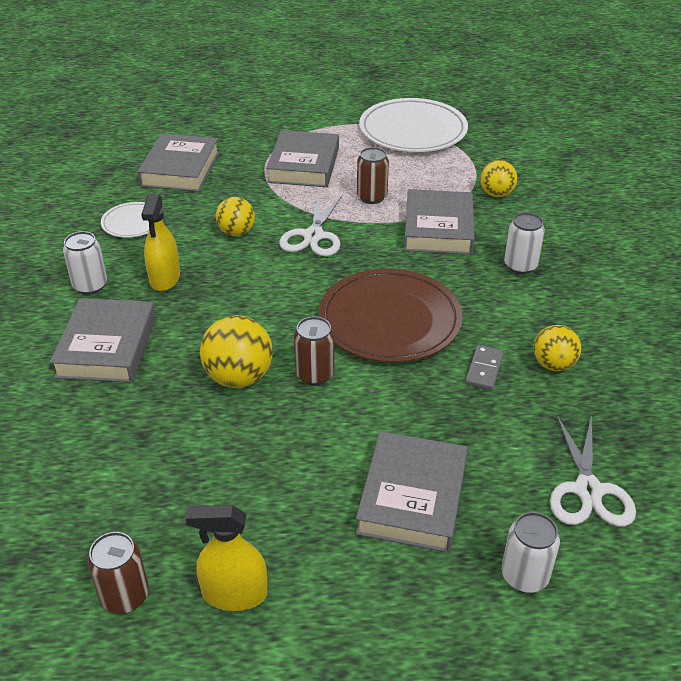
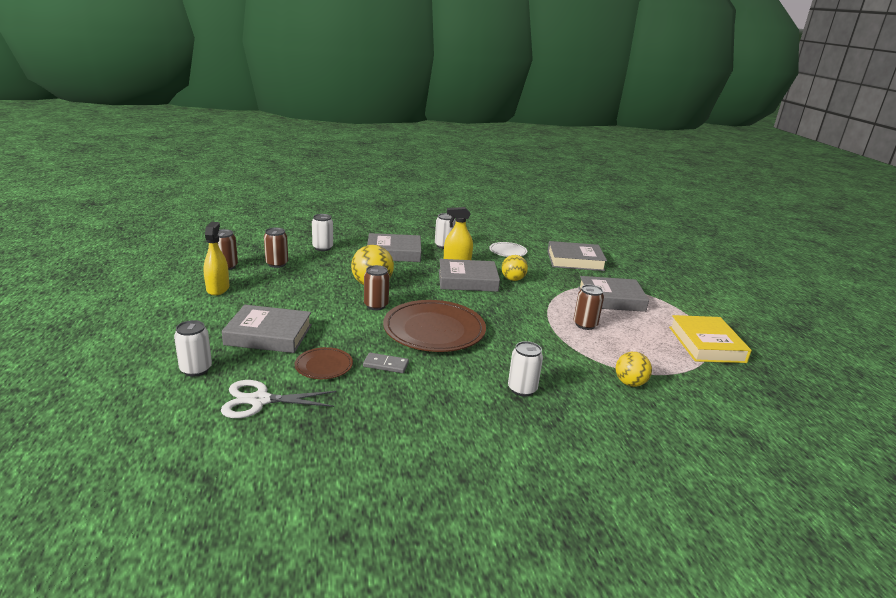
camera: 80 degrees right, 15 degrees down
white scissors [279,194,342,256] -> none
white plate [359,98,468,152] -> yellow book [669,315,752,363]
grey book [404,189,474,255] -> grey book moved to [439,259,500,292]
yellow ball [534,325,581,371] -> none
none -> brown can [264,228,288,268]
none -> brown plate [295,347,353,379]
none -> white can [312,214,333,251]

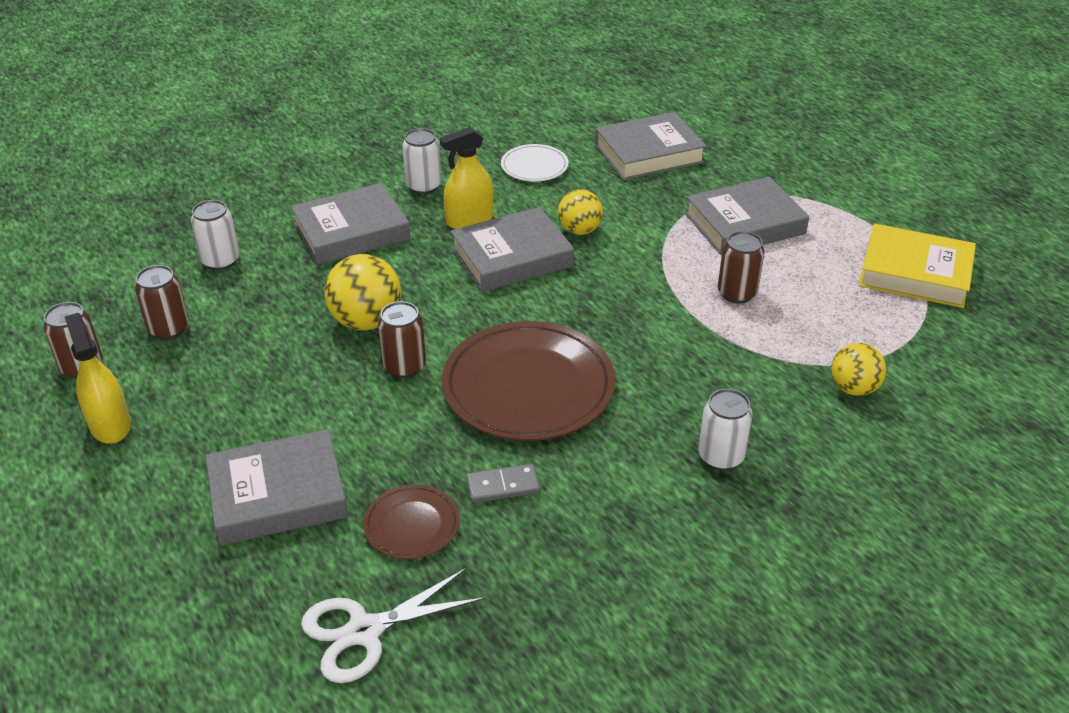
camera: 20 degrees left, 15 degrees up
white can [174,320,212,376] -> none
yellow book [669,315,752,363] -> yellow book turned 45 degrees counterclockwise [858,223,976,308]

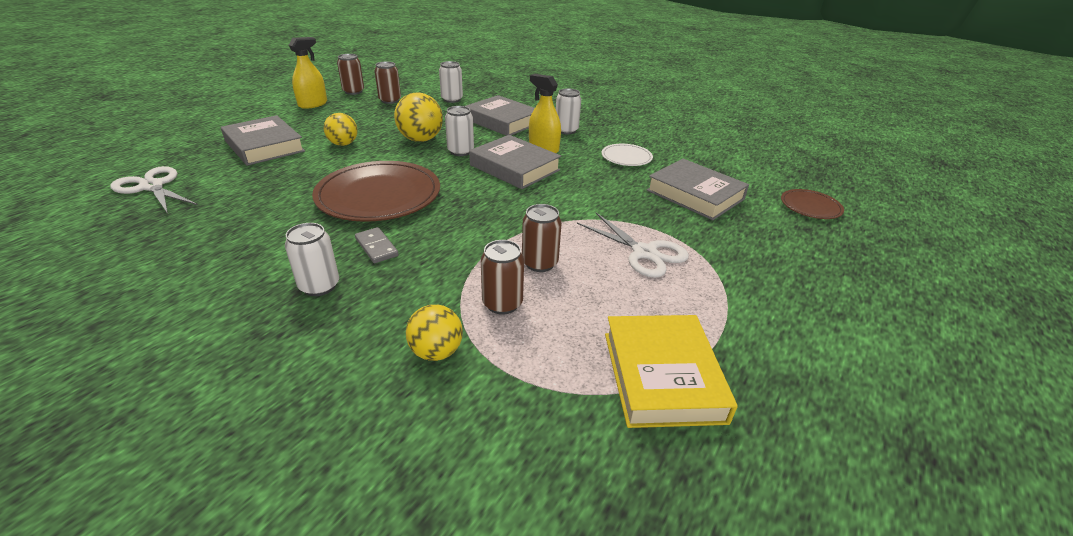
camera: 65 degrees right, 5 degrees down
brown plate [363,484,460,559] -> brown plate moved to [781,189,844,219]
brown can [378,301,426,378] -> brown can moved to [481,240,524,315]
grey domino [466,464,540,503] -> grey domino moved to [355,227,399,263]
yellow ball [558,189,603,235] -> yellow ball moved to [324,113,358,146]
grey book [685,177,809,255] -> white scissors [577,213,689,278]
none -> white can [445,106,474,156]

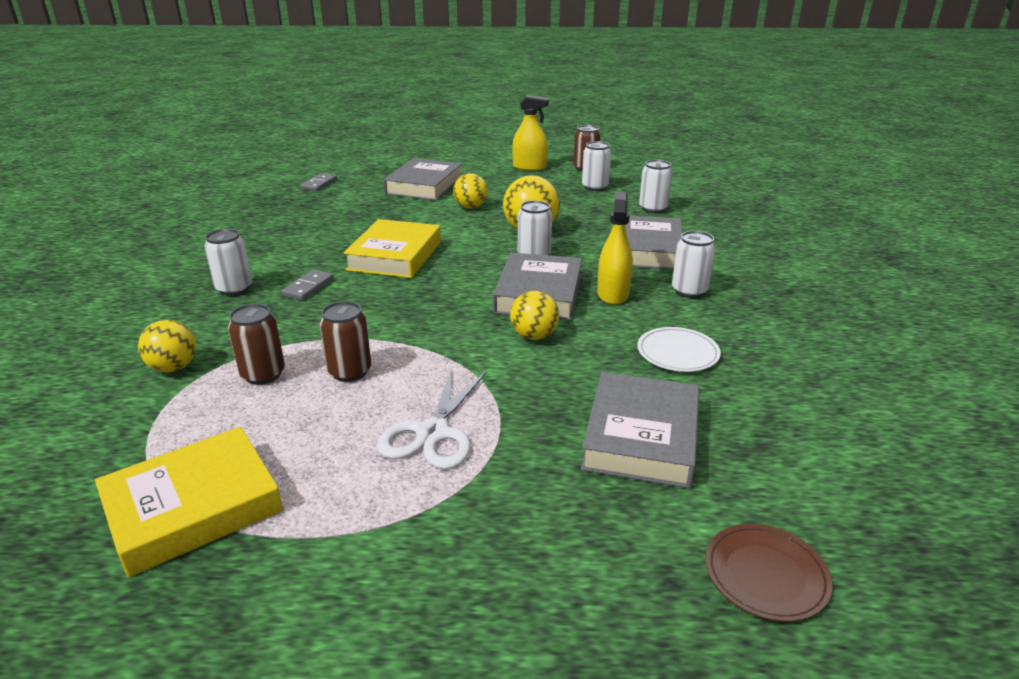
camera: 60 degrees right, 5 degrees down
white scissors [110,166,198,214] -> grey domino [300,173,337,192]
brown plate [312,161,440,222] -> yellow book [343,219,441,278]
brown can [375,61,401,104] -> white can [582,141,611,191]
none -> yellow ball [510,291,559,340]

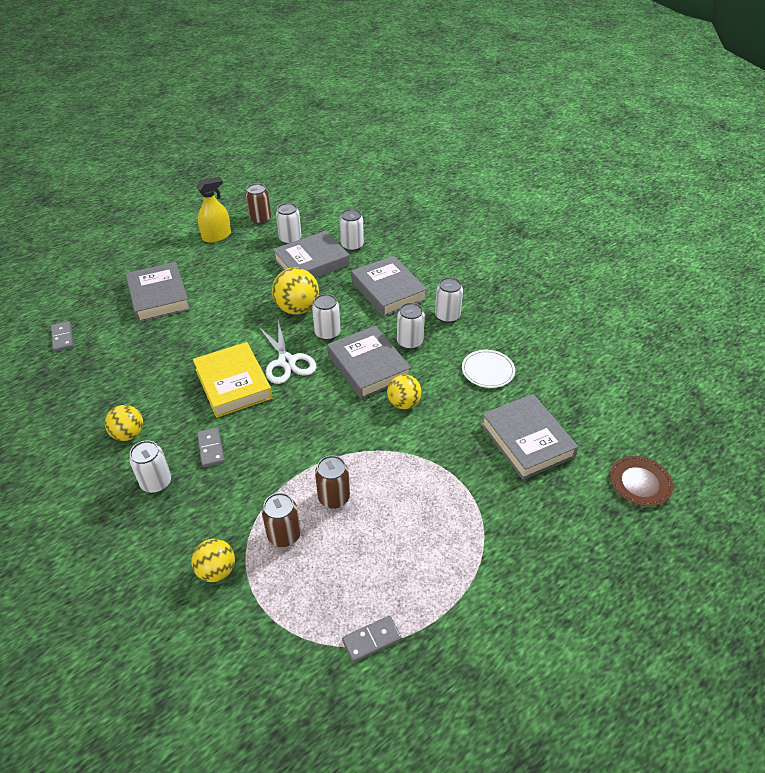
camera: 40 degrees left, 15 degrees up
yellow book [95,427,283,577] -> grey domino [342,616,401,663]
white scissors [377,369,487,470] -> white scissors moved to [258,320,317,384]
yellow ball [453,173,488,209] -> yellow ball moved to [105,405,143,441]
yellow spray bottle [597,191,633,305] -> white can [397,303,425,350]
none -> grey book [273,231,350,278]

